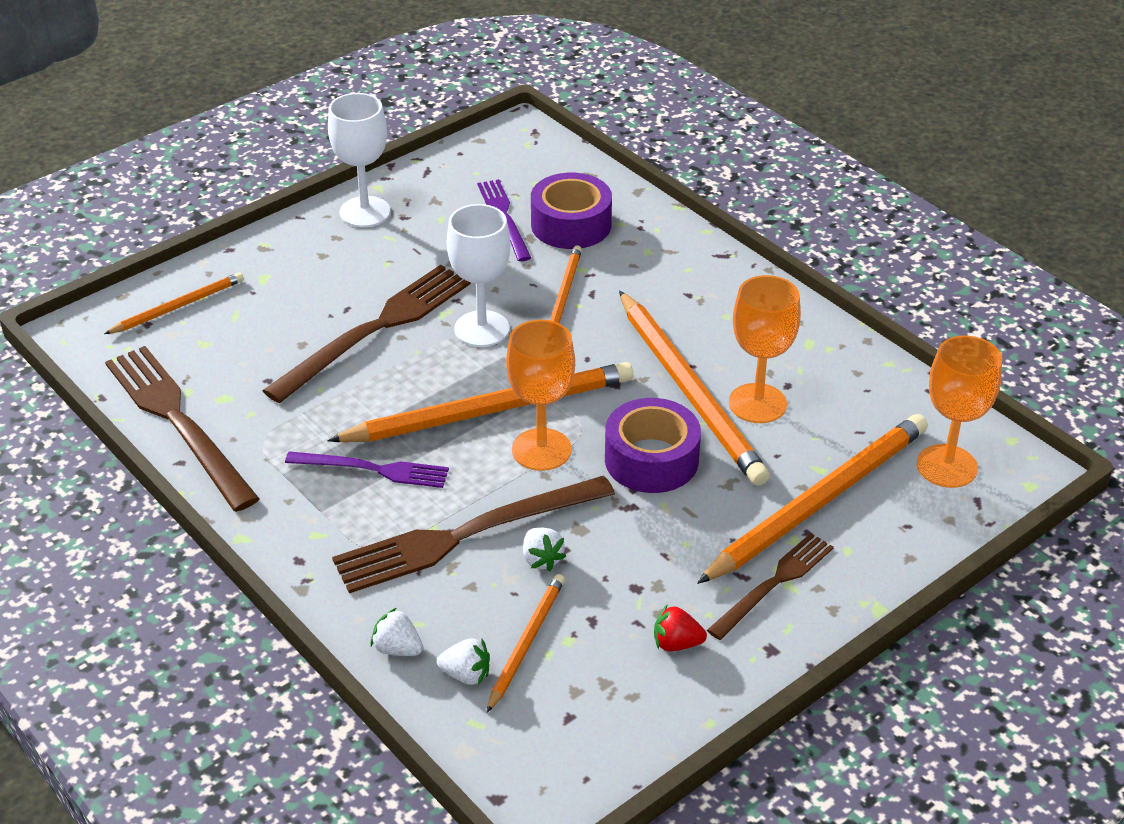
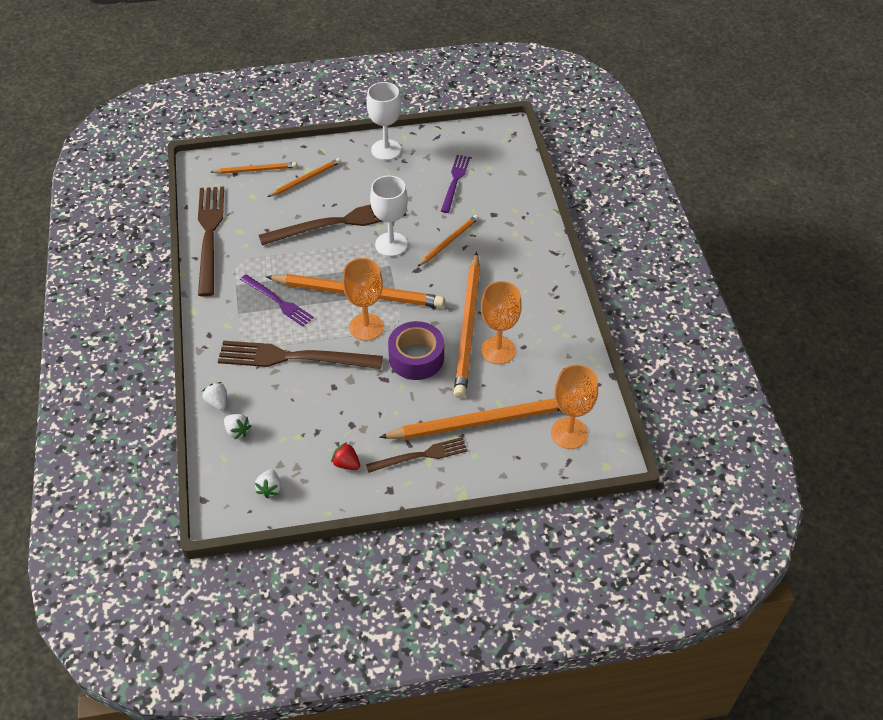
camera: 30 degrees right, 10 degrees up
orange pencil [487,574,565,713] -> orange pencil moved to [268,158,341,197]
white strawberry [523,527,566,572] -> white strawberry moved to [255,469,281,498]
purple tape [531,173,612,249] -> none

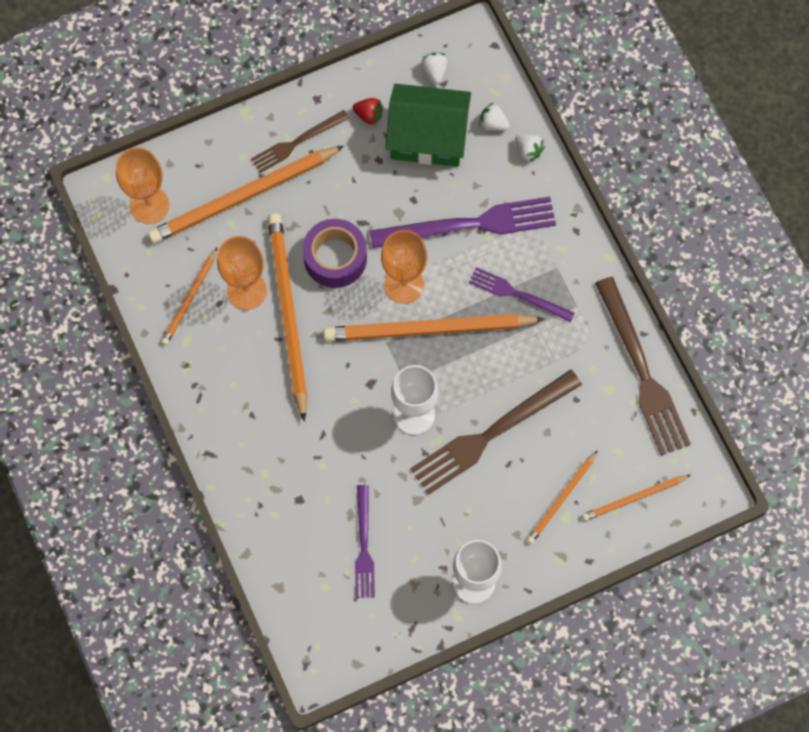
camera: 165 degrees right, 20 degrees up
brown fork [218,341,383,369] -> purple fork [370,196,556,248]
orange pencil [417,215,479,267] -> orange pencil moved to [161,247,218,345]
none -> green house [386,84,471,167]

